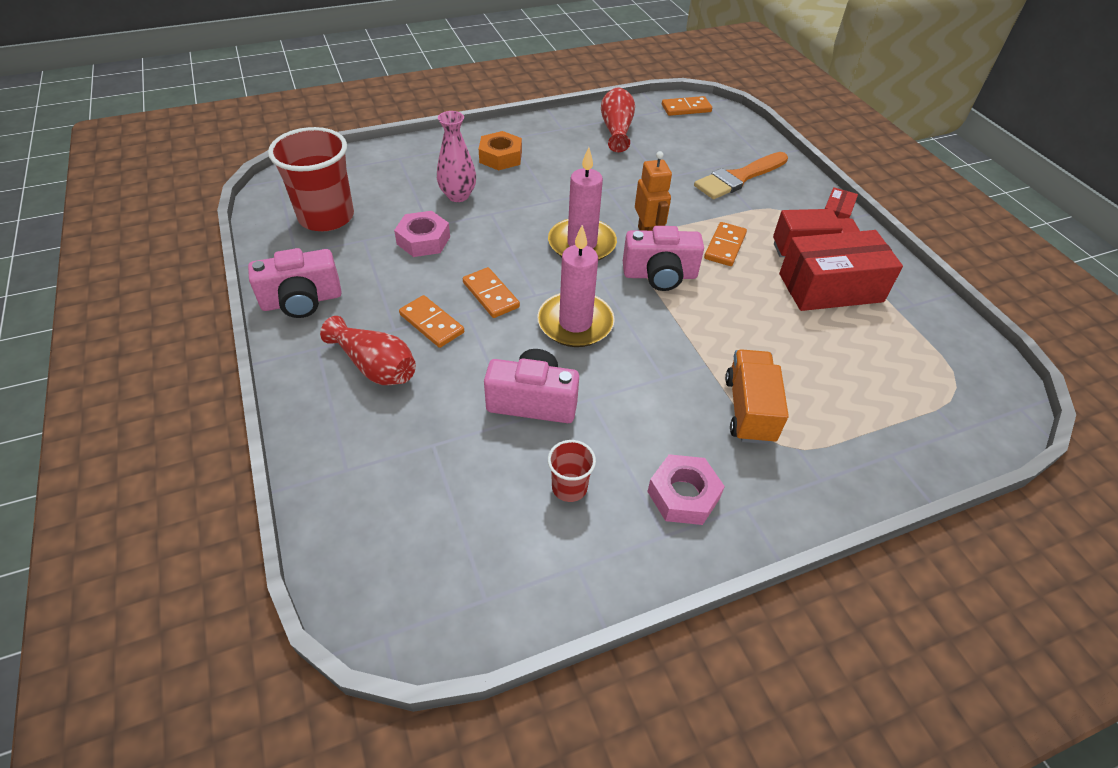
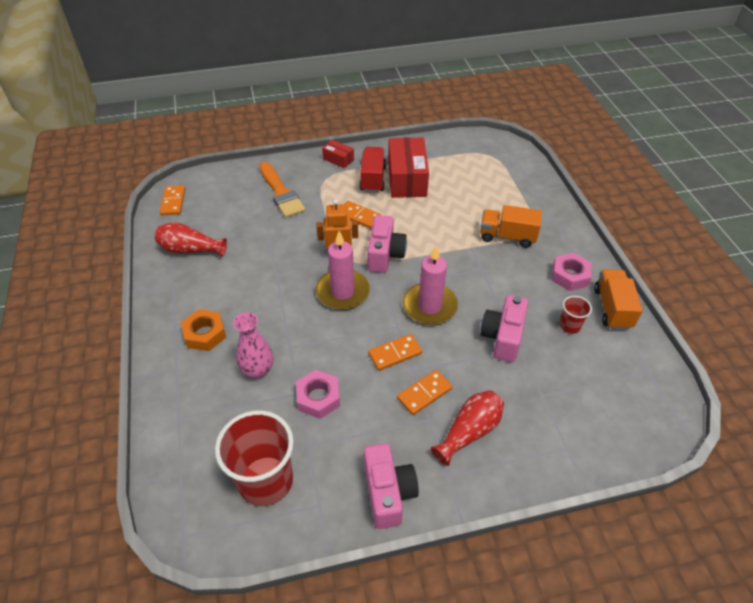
camera: 80 degrees left, 0 degrees up
none -> orange truck [594,269,643,330]

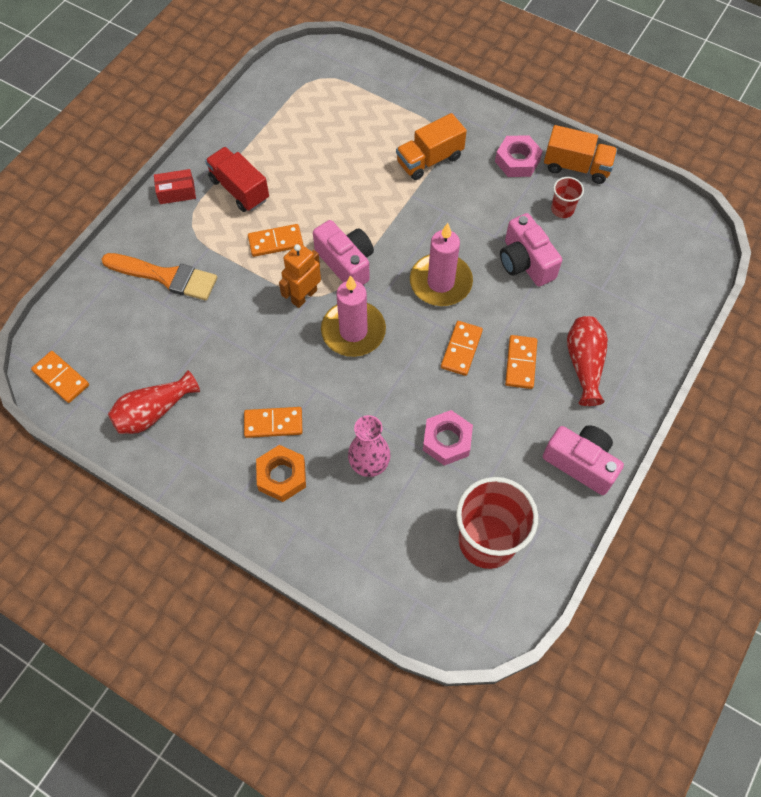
camera: 45 degrees left, 15 degrees up
red box [388,137,429,198] -> none
orange truck [594,269,643,330] -> orange truck turned 150 degrees clockwise [544,125,617,184]
none -> orange domino [244,407,303,438]

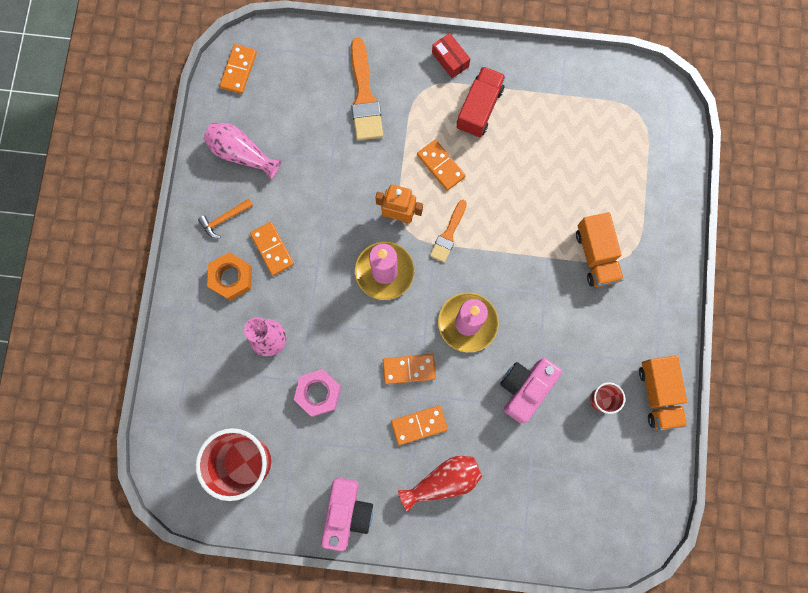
camera: 65 degrees right, 15 degrees up
red vase [108,370,200,434] -> pink vase [204,123,281,179]
pink camera [313,220,374,285] -> orange brush [430,200,467,263]
orange truck [396,113,467,180] -> orange truck turned 135 degrees counterclockwise [576,212,624,287]
pink nut [495,135,542,177] -> none
none -> orange hammer [198,198,253,238]

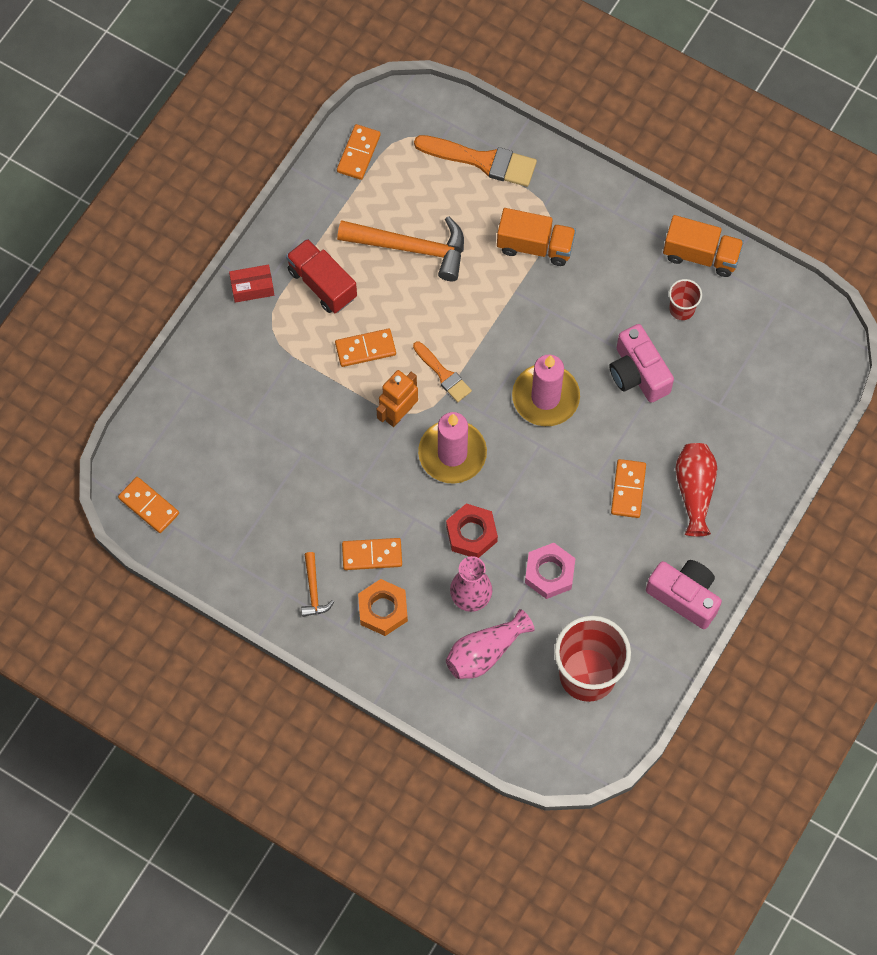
camera: 65 degrees left, 10 degrees down
pink vase [204,123,281,179] -> pink vase moved to [446,609,535,679]
orange brush [351,38,383,141] -> orange brush moved to [414,135,537,187]
orange domino [383,354,436,384] -> orange domino moved to [337,124,381,180]
none -> orange hammer [337,216,464,281]
none -> red nut [446,503,498,558]

